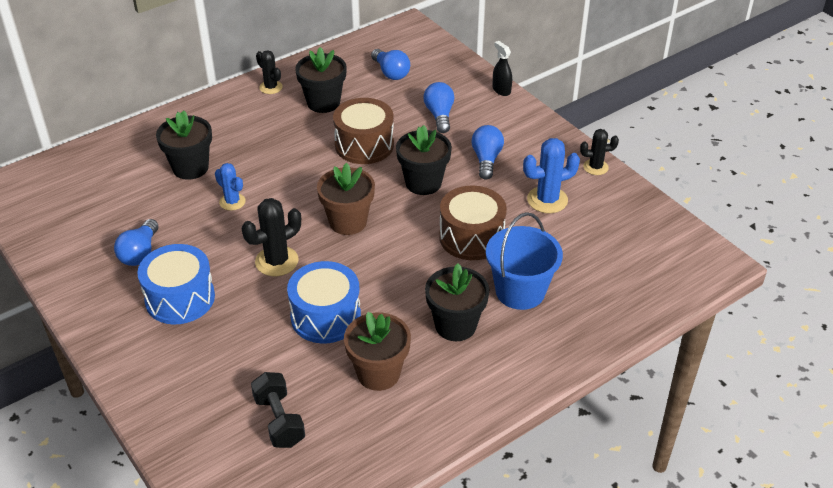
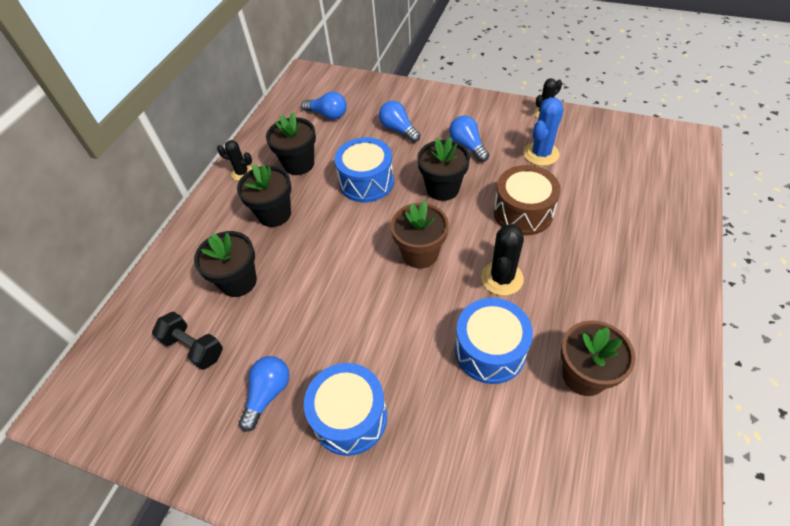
camera: 30 degrees left, 10 degrees up
blue light bulb [114,219,158,266] -> blue light bulb turned 135 degrees counterclockwise [239,356,289,432]
blue cactus [215,163,246,211] -> none
black cactus [242,198,301,276] -> black cactus moved to [481,224,524,296]
black dumbbell [251,372,305,448] -> black dumbbell moved to [152,312,223,370]
brown drum [333,98,394,164] -> blue drum [334,137,394,202]
black flower pot [425,263,489,341] -> black flower pot moved to [237,164,292,227]
blue bucket [486,212,563,310] -> none
black spray bottle [493,41,512,96] -> none

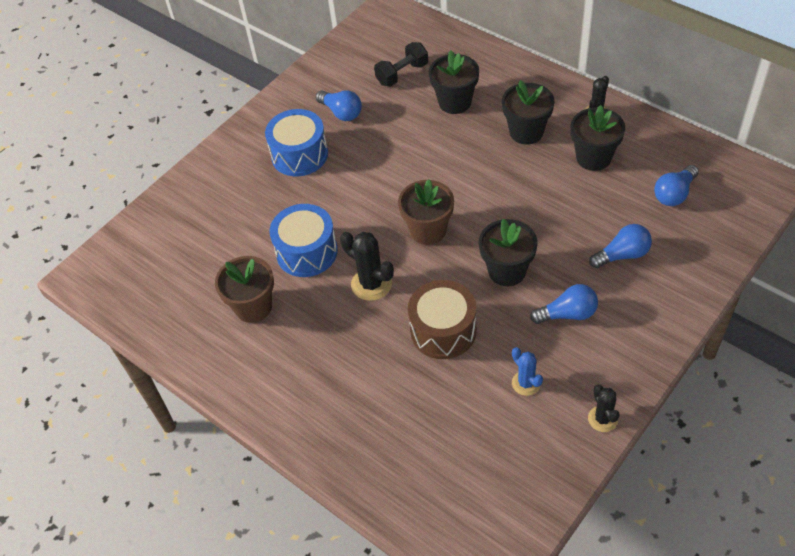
camera: 110 degrees right, 0 degrees up
blue drum [334,137,394,202] -> none
blue cactus [523,97,564,166] -> blue cactus [512,347,543,396], size x0.64

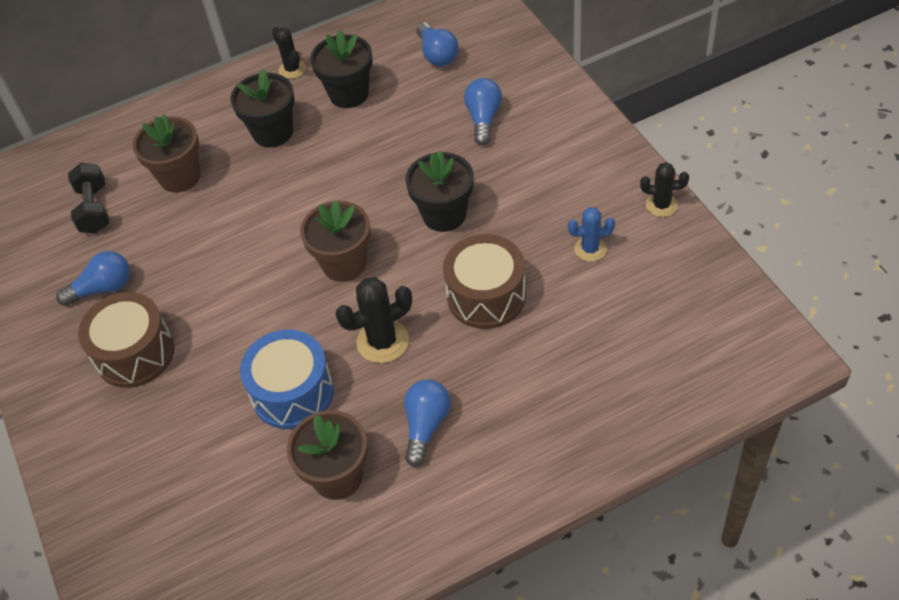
camera: 65 degrees left, 0 degrees up
blue drum [265,109,328,176] -> brown drum [78,292,175,388]
black flower pot [429,50,479,114] -> brown flower pot [133,114,201,193]
blue light bulb [530,284,598,324] -> blue light bulb moved to [404,379,451,467]

